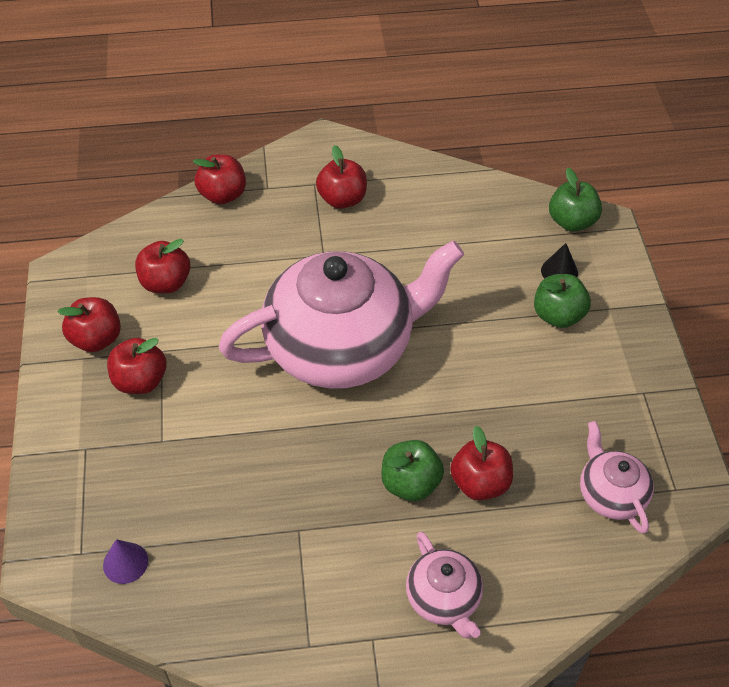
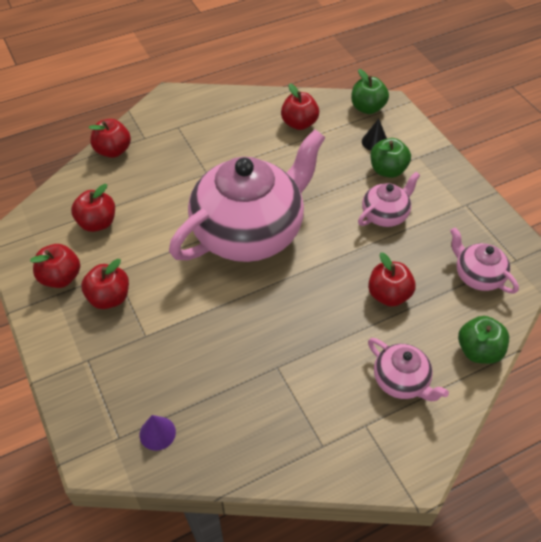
camera: 20 degrees left, 0 degrees up
red apple [316,145,367,209] -> red apple moved to [281,83,319,130]
green apple [381,440,444,501] -> green apple moved to [458,316,509,364]
none -> pink teapot [358,172,420,227]

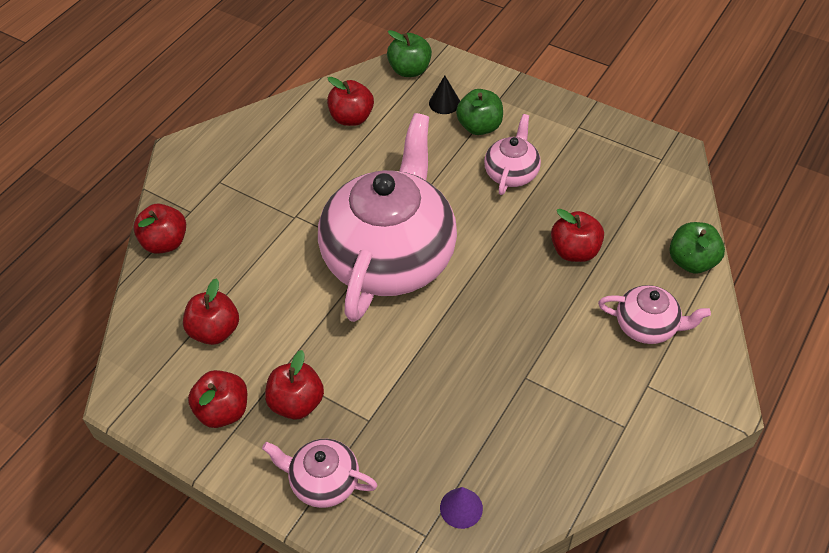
camera: 30 degrees left, 0 degrees up
pink teapot [450,227,519,294] -> pink teapot moved to [262,439,378,508]

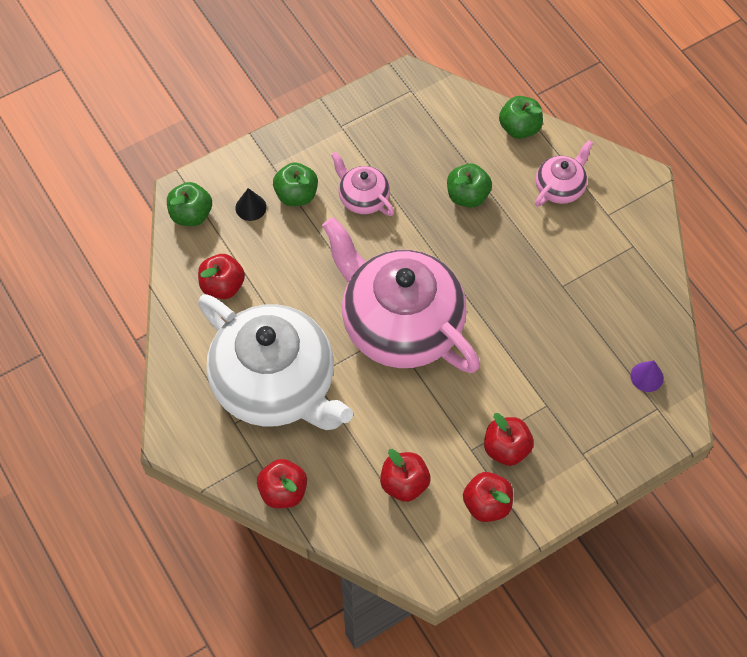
camera: 65 degrees left, 10 degrees up
pink teapot [262,439,378,508] -> none
red apple [551,209,604,262] -> green apple [447,164,492,208]
none -> white teapot [198,294,353,430]

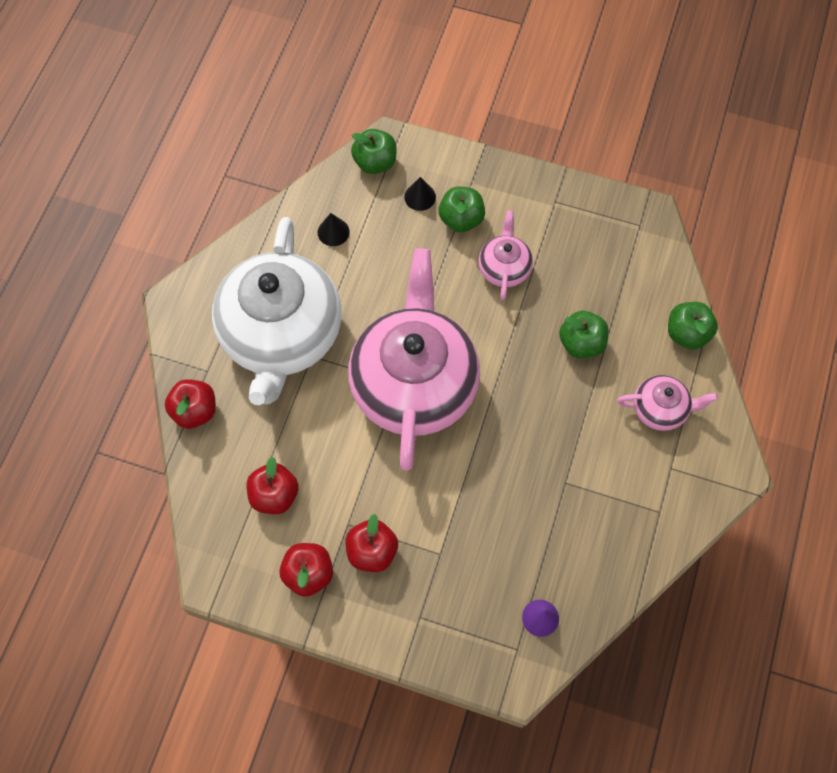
camera: 50 degrees right, 5 degrees up
red apple [198,254,245,299] -> black cone [318,213,350,246]

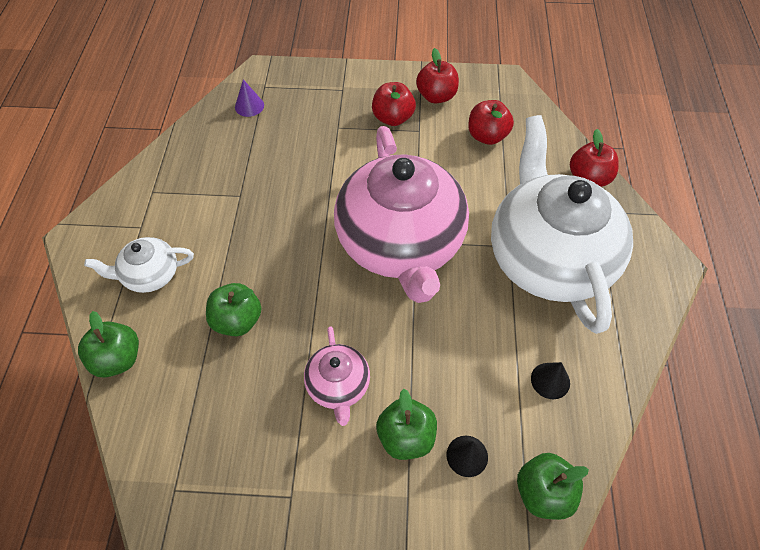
camera: 165 degrees right, 10 degrees down
pink teapot [617,375,718,431] -> white teapot [84,237,194,293]

